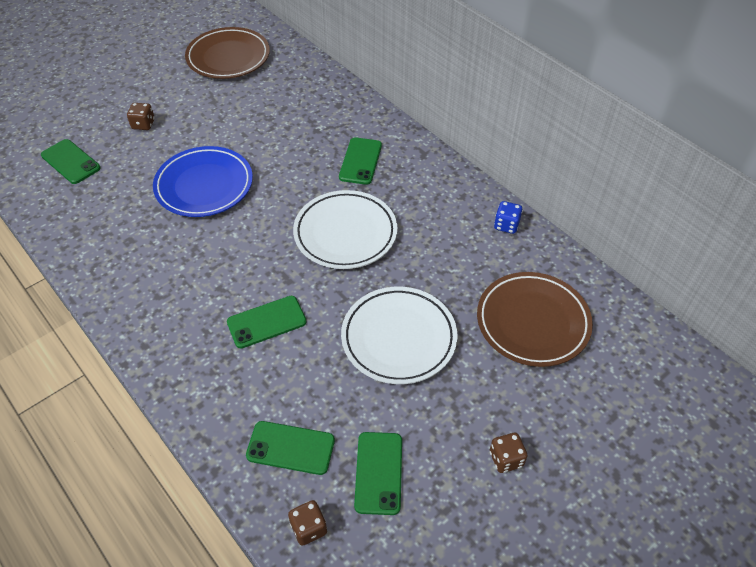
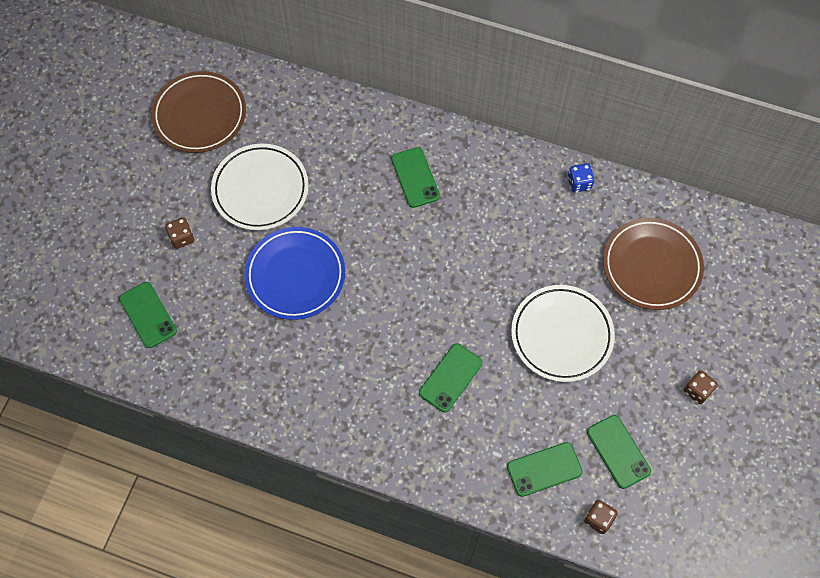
camera: 30 degrees left, 15 degrees up
green phone [41,139,100,184] -> green phone turned 45 degrees clockwise [119,282,177,348]
white plate [293,190,397,269] -> white plate moved to [211,144,309,230]

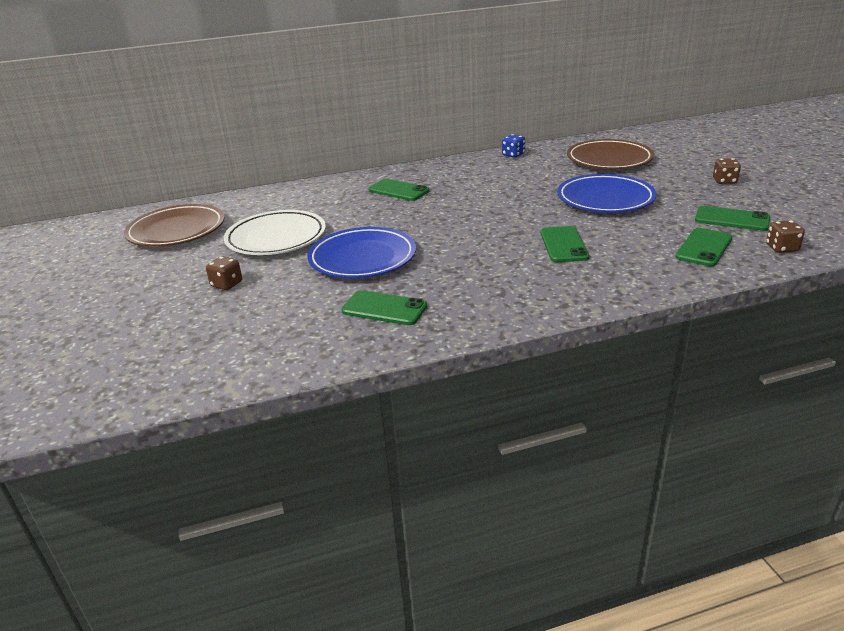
camera: 35 degrees left, 35 degrees down
green phone [119,282,177,348] -> green phone moved to [341,290,427,325]
white plate [511,285,615,382] -> blue plate [557,174,656,213]

